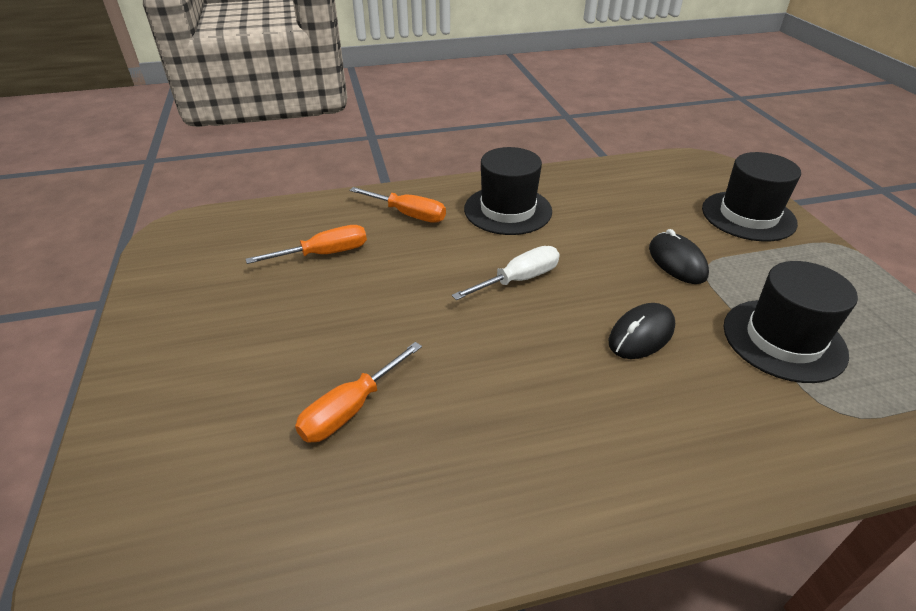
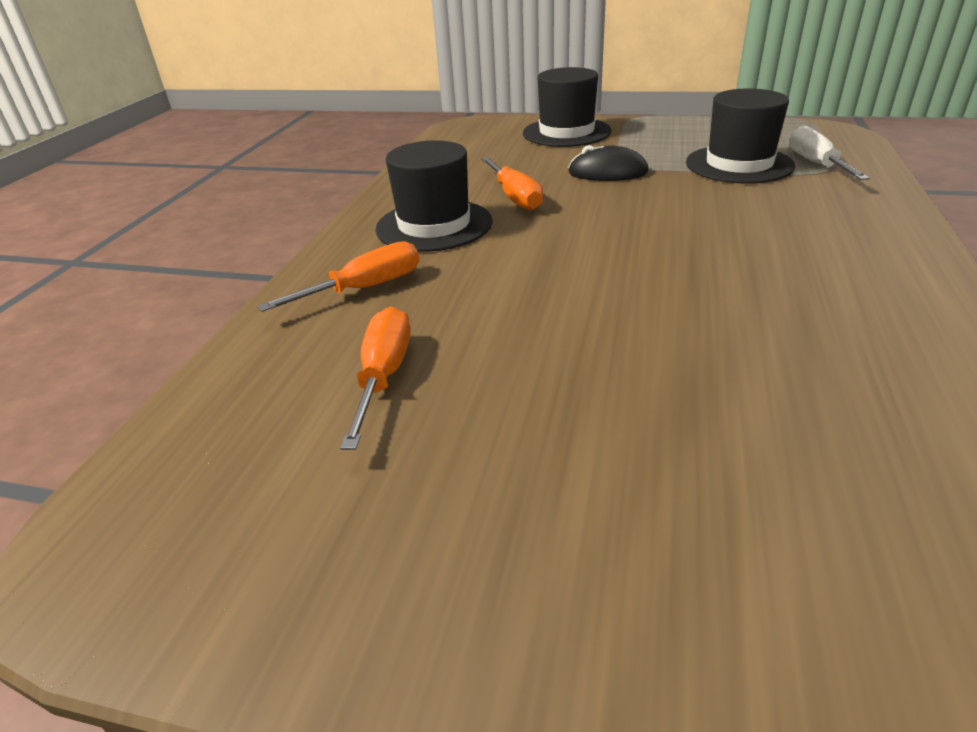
camera: 60 degrees left, 5 degrees down
orange screwdriver [295,342,422,443] -> orange screwdriver moved to [481,157,543,211]
white screwdriver [452,246,560,300] -> white screwdriver moved to [789,125,870,180]
black mouse [609,303,675,359] -> none

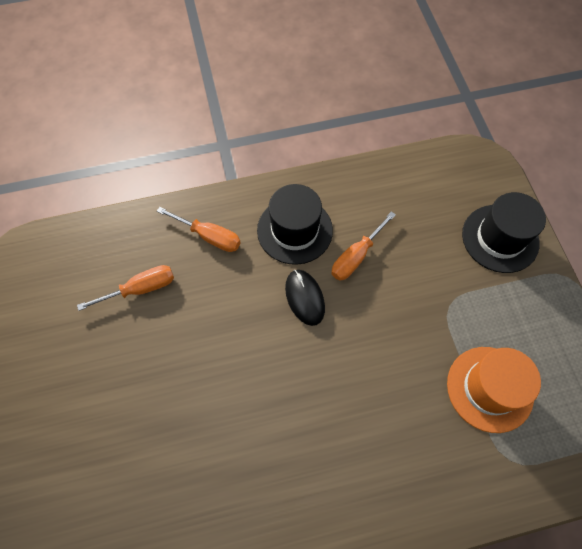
camera: 60 degrees right, 30 degrees up
black mouse [568,145,649,181] -> black mouse moved to [285,270,325,326]
black hat [686,88,795,184] -> orange hat [447,347,541,433]
white screwdriver [789,125,870,180] -> none

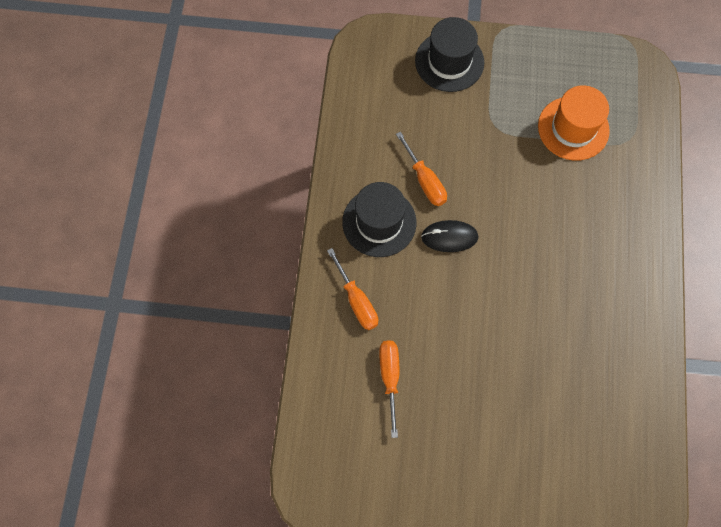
camera: 70 degrees left, 5 degrees up
orange screwdriver [157,207,241,252] -> orange screwdriver turned 105 degrees clockwise [327,248,378,330]

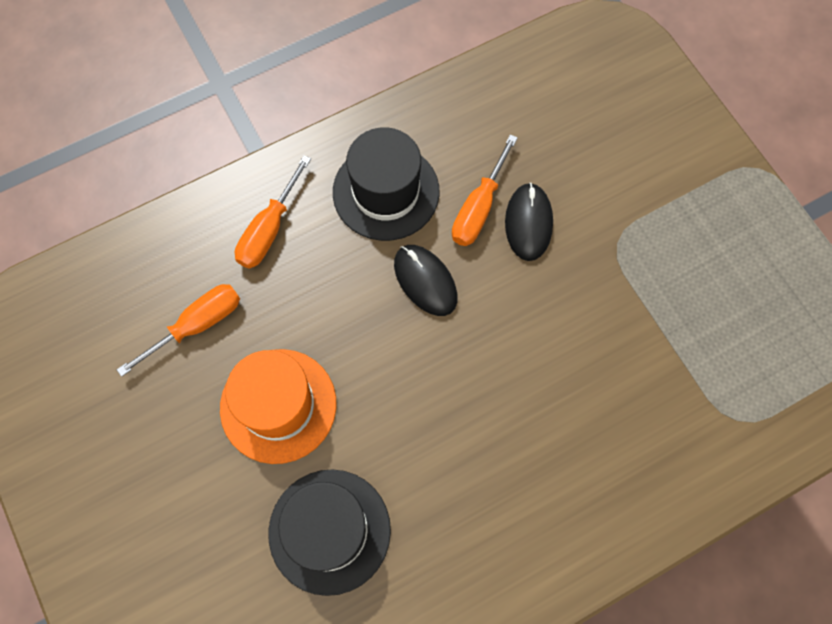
camera: 55 degrees right, 0 degrees up
black hat [415,17,484,92] -> black hat moved to [268,469,391,596]
orange hat [538,85,610,161] -> orange hat moved to [220,349,337,464]
none -> black mouse [505,183,553,261]

